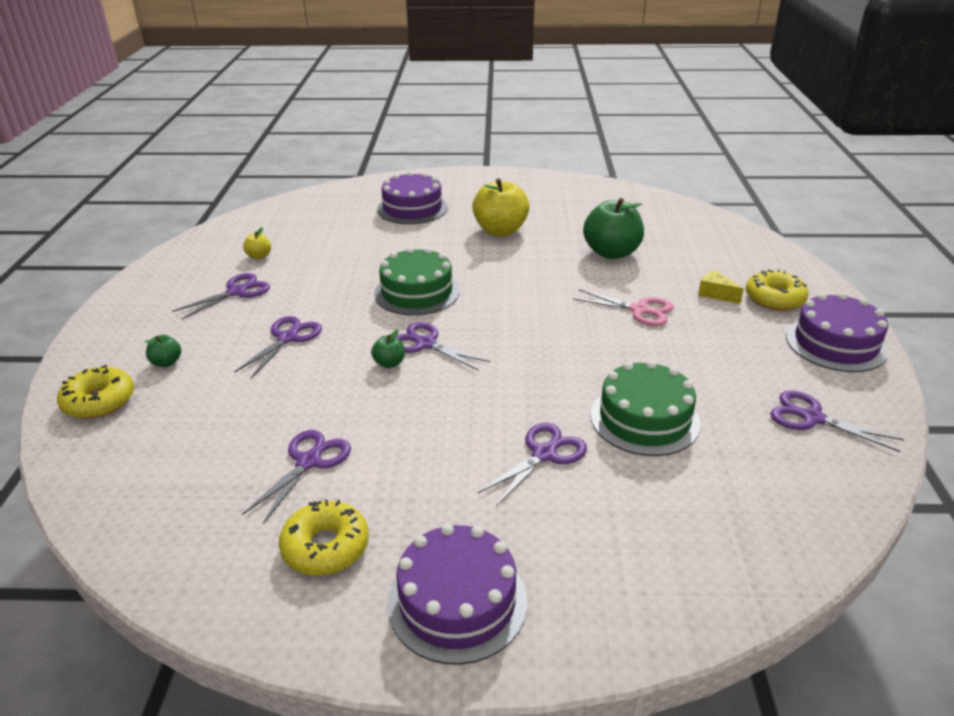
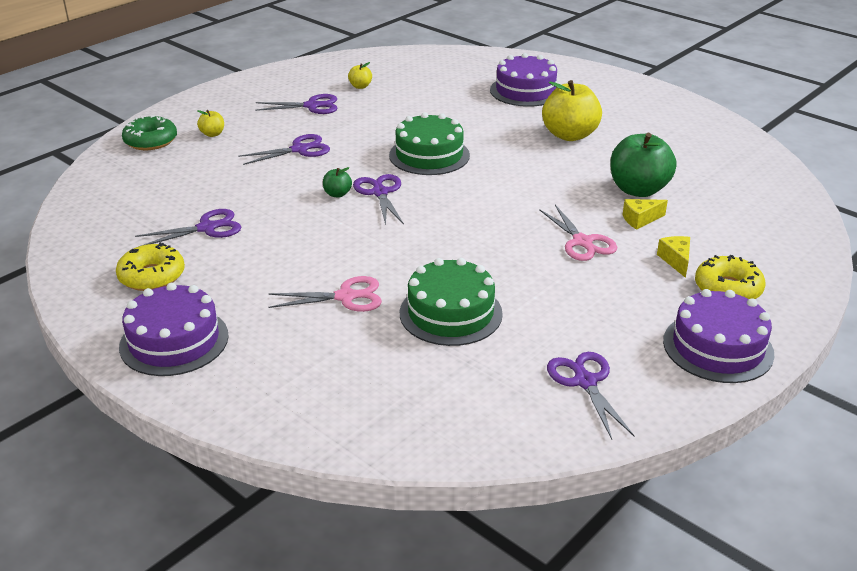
camera: 40 degrees right, 0 degrees up
yellow donut [57,365,134,419] -> green donut [122,115,177,150]
green apple [145,335,181,367] -> yellow apple [197,110,224,137]
purple scissors [478,423,587,507] -> pink scissors [268,276,382,312]
none -> yellow cheese [622,199,668,230]

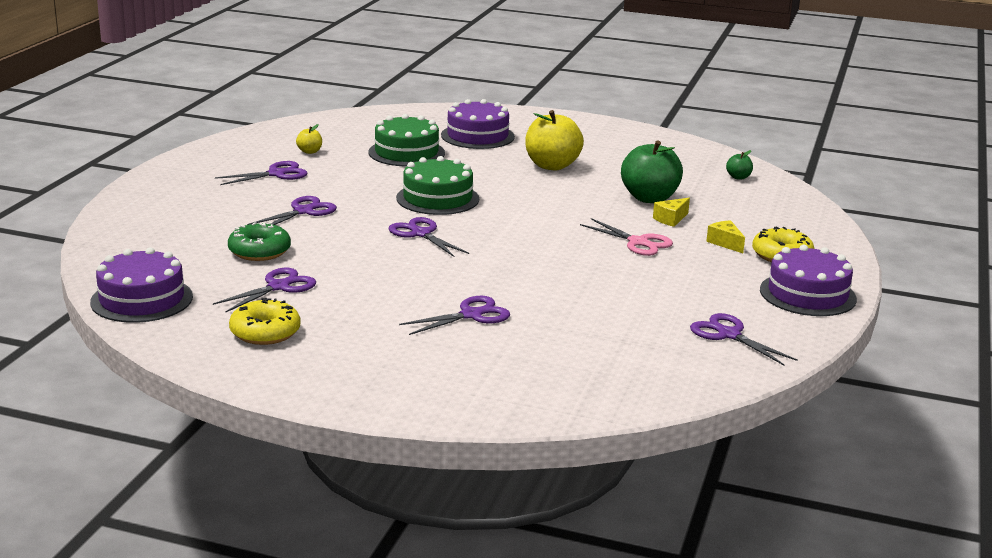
camera: 25 degrees left, 10 degrees down
purple cake [119,283,229,376] -> purple cake moved to [90,247,193,323]
green donut [122,115,177,150] -> green donut moved to [228,222,291,261]
yellow apple [197,110,224,137] -> none
pink scissors [268,276,382,312] -> purple scissors [399,296,510,335]
green apple [323,167,352,198] -> green apple moved to [726,150,753,179]
green cake [400,258,503,346] -> green cake moved to [369,114,445,166]

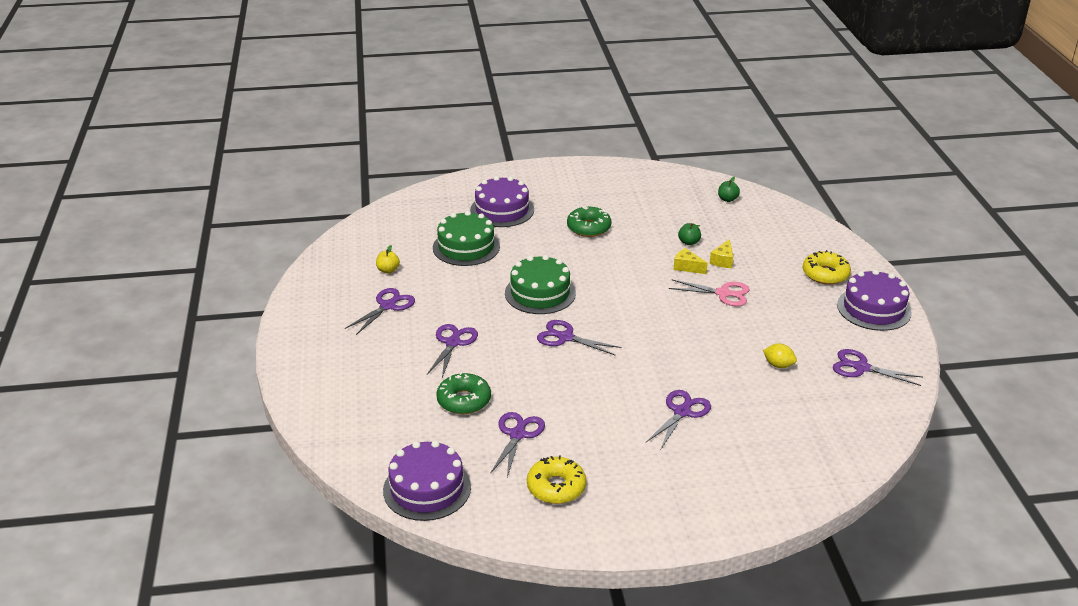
camera: 25 degrees left, 10 degrees up
yellow apple [525,110,584,170] -> green donut [567,206,611,237]
green apple [621,141,683,203] -> green apple [678,223,701,245], size x0.45
yellow cheese [706,220,745,253] -> yellow cheese moved to [674,248,708,274]
none -> yellow lemon [763,344,797,368]

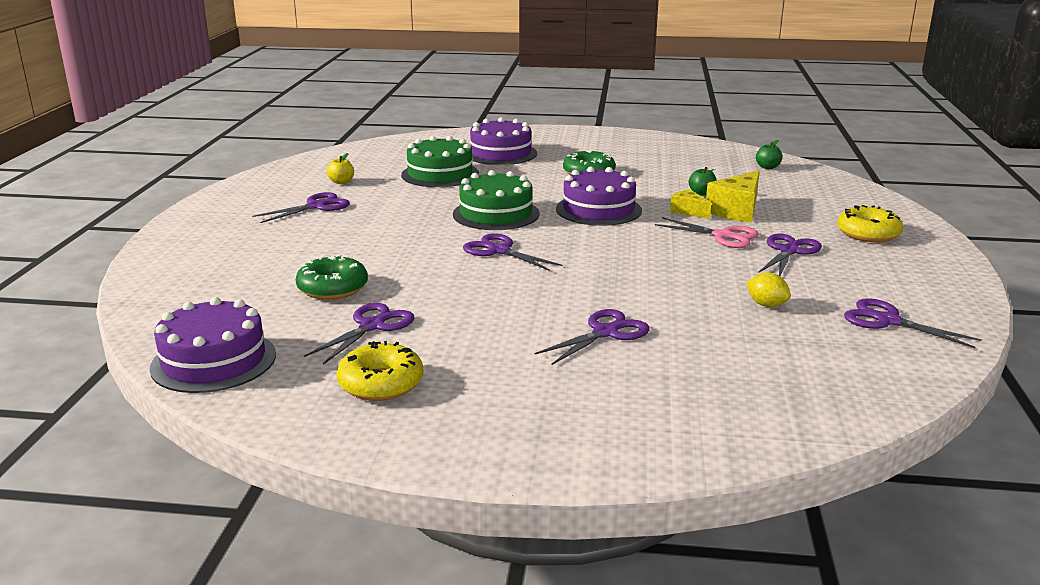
camera: 15 degrees right, 10 degrees down
purple scissors [427,324,478,378] -> purple scissors moved to [758,234,822,276]
yellow cheese [710,239,733,268] -> yellow cheese [706,170,760,222], size x1.74
purple cake [837,269,912,331] -> purple cake moved to [556,167,642,226]

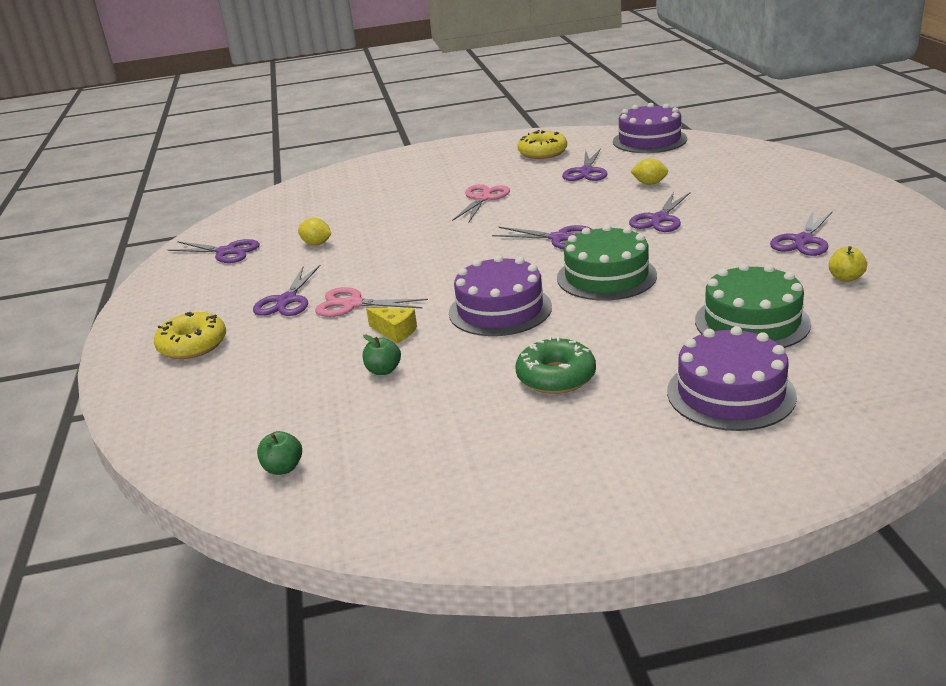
camera: 165 degrees right, 5 degrees up
green donut [296,254,368,300] -> yellow lemon [630,158,668,185]
purple scissors [534,309,649,365] -> purple scissors moved to [629,192,690,232]
yellow cheese [706,170,760,222] -> none
none -> pink scissors [452,184,510,222]

